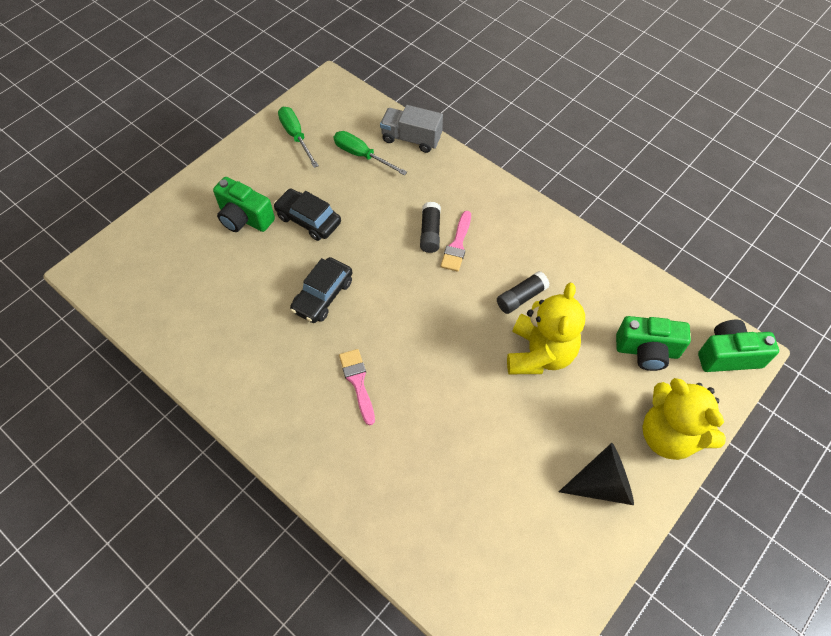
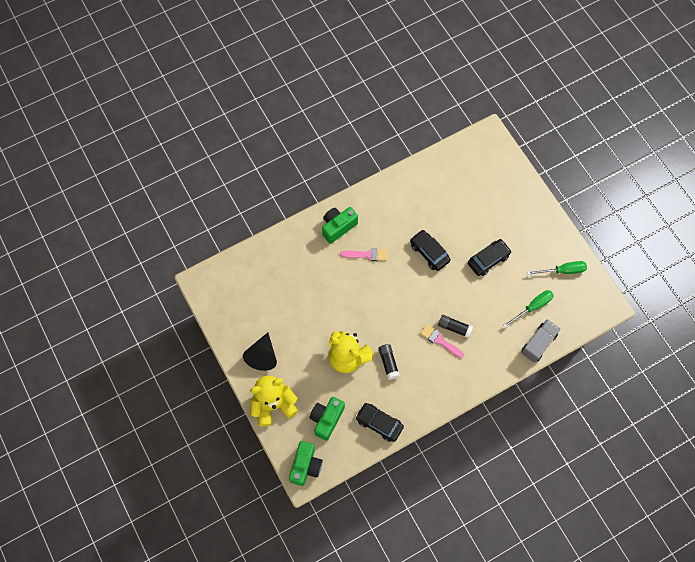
camera: 110 degrees right, 10 degrees up
green camera [213,177,275,232] -> green camera moved to [322,207,358,244]
none -> black car [355,403,404,442]

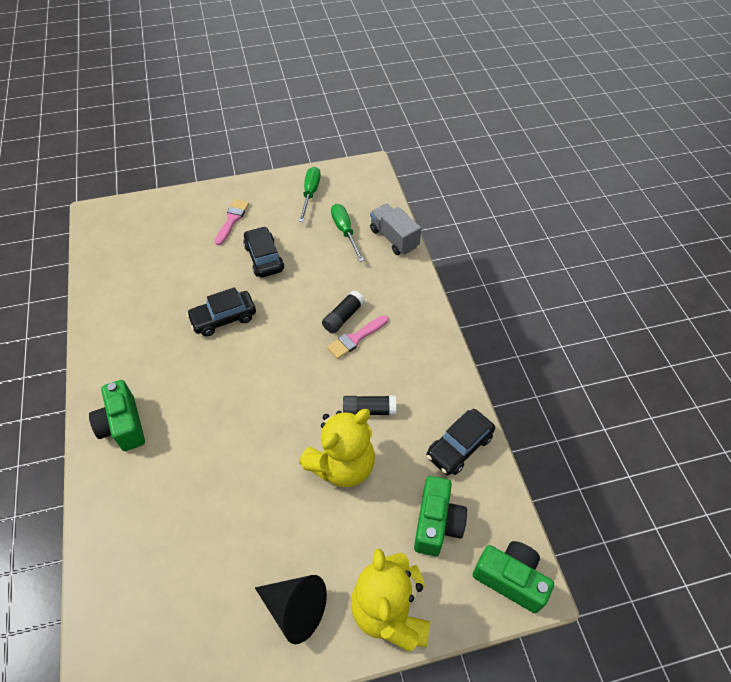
camera: 75 degrees left, 15 degrees down
green camera [309,397,345,441] -> green camera turned 120 degrees counterclockwise [414,476,467,556]
pink brush [340,248,387,261] -> pink brush moved to [215,199,249,245]

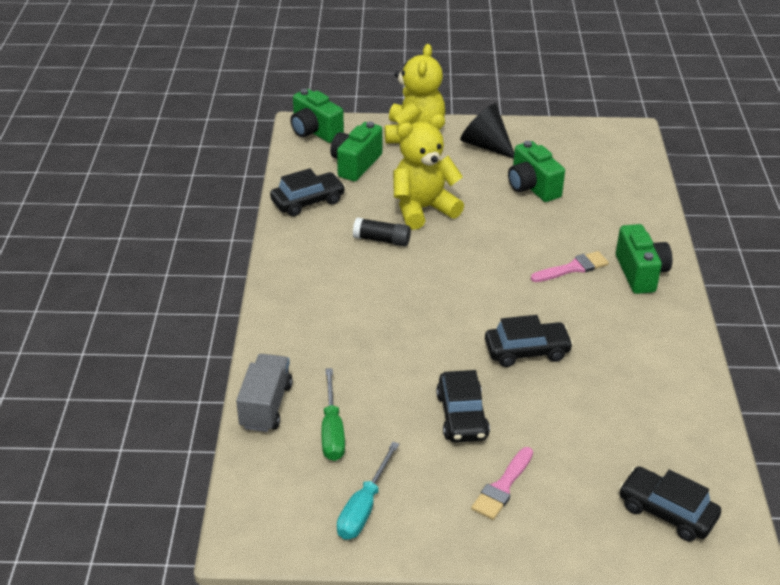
camera: 165 degrees left, 15 degrees down
green screwdriver [299,167,321,222] -> turquoise screwdriver [337,442,399,540]
black glue stick [322,290,365,334] -> none
pink brush [327,315,388,359] -> pink brush moved to [531,251,609,282]
grey truck [370,204,421,255] -> grey truck turned 150 degrees counterclockwise [236,354,293,432]
none -> green camera [508,141,565,202]
none -> black car [619,466,721,541]

